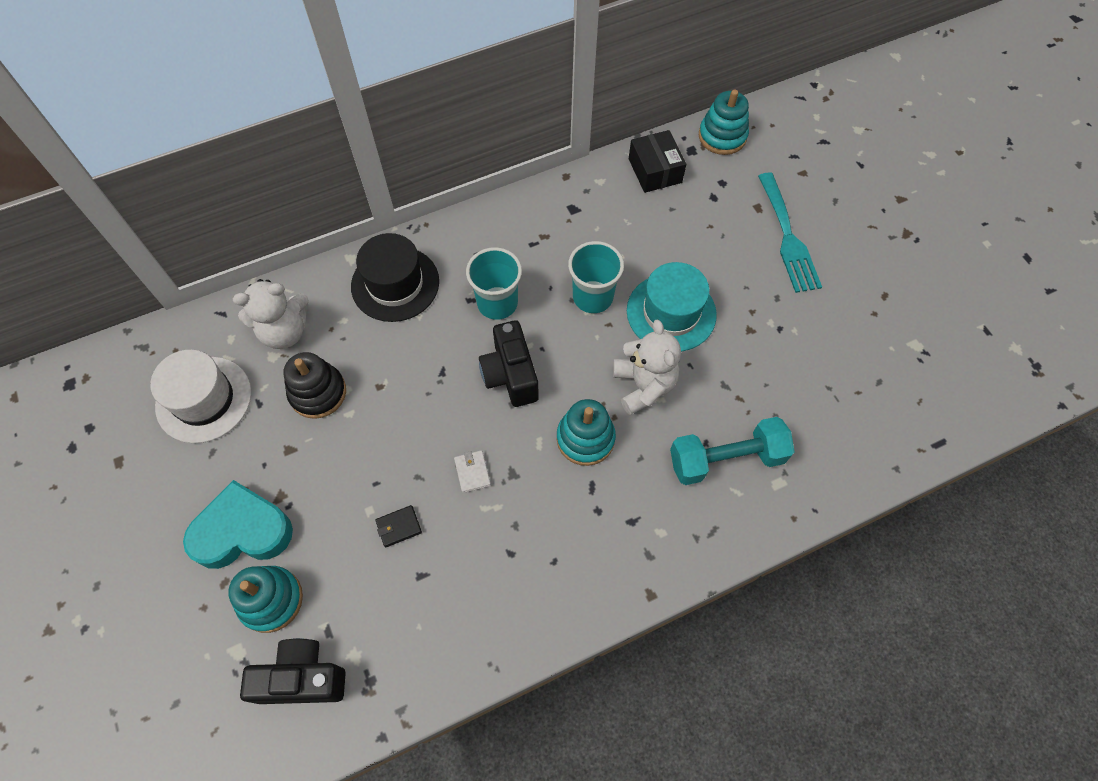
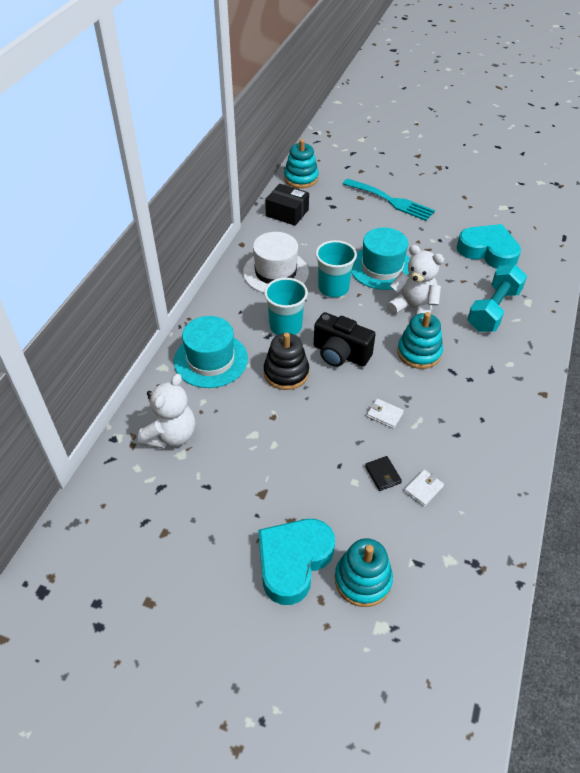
camera: 45 degrees left, 15 degrees down
white hat [150,350,251,443] -> white hat moved to [243,232,309,293]
black camera [240,638,346,704] -> none
black stacking toy [283,352,346,419] -> black stacking toy moved to [264,332,309,390]
black hat [351,233,439,322] -> turquoise hat [174,316,248,388]
black wallet [376,505,422,547] -> black wallet turned 45 degrees counterclockwise [365,456,402,491]
none -> white wallet [404,470,444,506]
none -> turquoise heart [457,224,521,269]

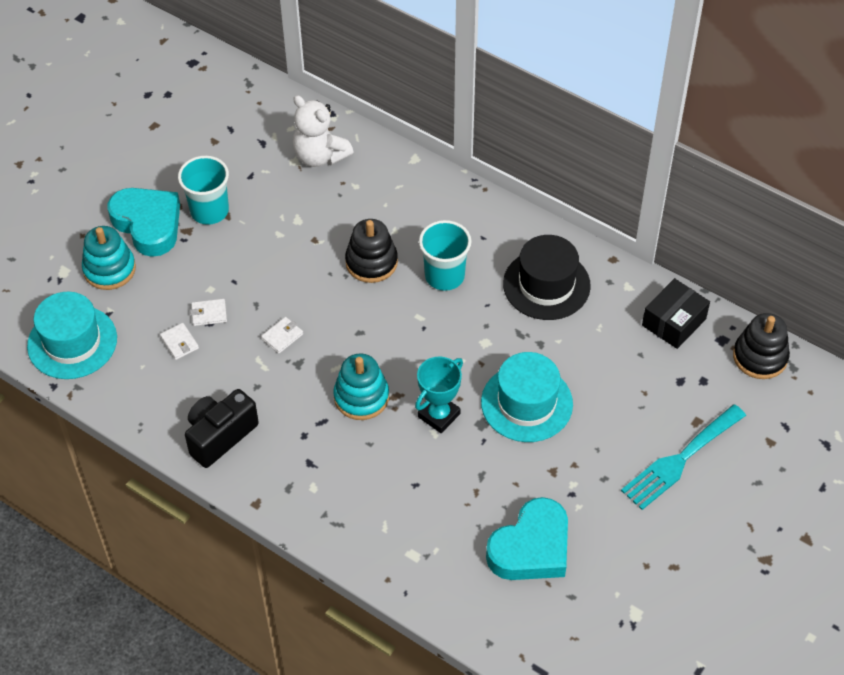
camera: 105 degrees right, 5 degrees up
turquoise hat [174,316,248,388] -> turquoise hat moved to [27,292,117,379]
white hat [243,232,309,293] -> black hat [503,235,591,320]
turquoise stacking toy [284,139,319,188] -> black stacking toy [733,313,790,379]
black camera [314,312,376,367] -> black camera moved to [185,389,259,468]
turquoise cup [315,240,357,297] -> turquoise cup moved to [178,156,229,225]
black wallet [365,456,402,491] -> white wallet [191,299,227,326]
white teddy bear [387,245,444,315] -> turquoise trophy [415,356,463,433]
turquoise dumbbell [467,264,527,332] -> none

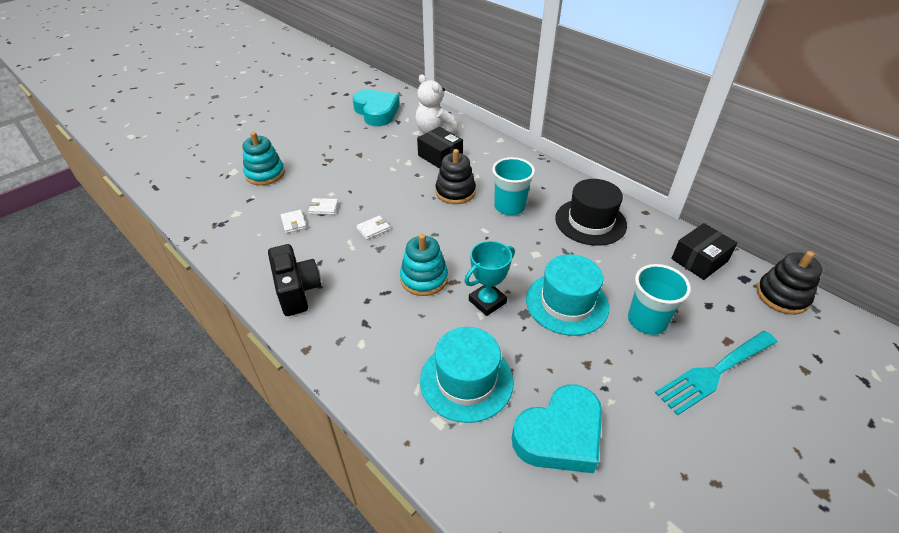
camera: 10 degrees right, 10 degrees down
turquoise hat [27,292,117,379] -> turquoise hat moved to [420,327,514,423]
turquoise heart [108,188,180,257] -> turquoise heart moved to [352,90,399,126]
turquoise cup [178,156,229,225] -> turquoise cup moved to [628,264,691,335]
black camera [185,389,259,468] -> black camera turned 105 degrees clockwise [268,244,321,316]
none -> black box [417,127,463,169]

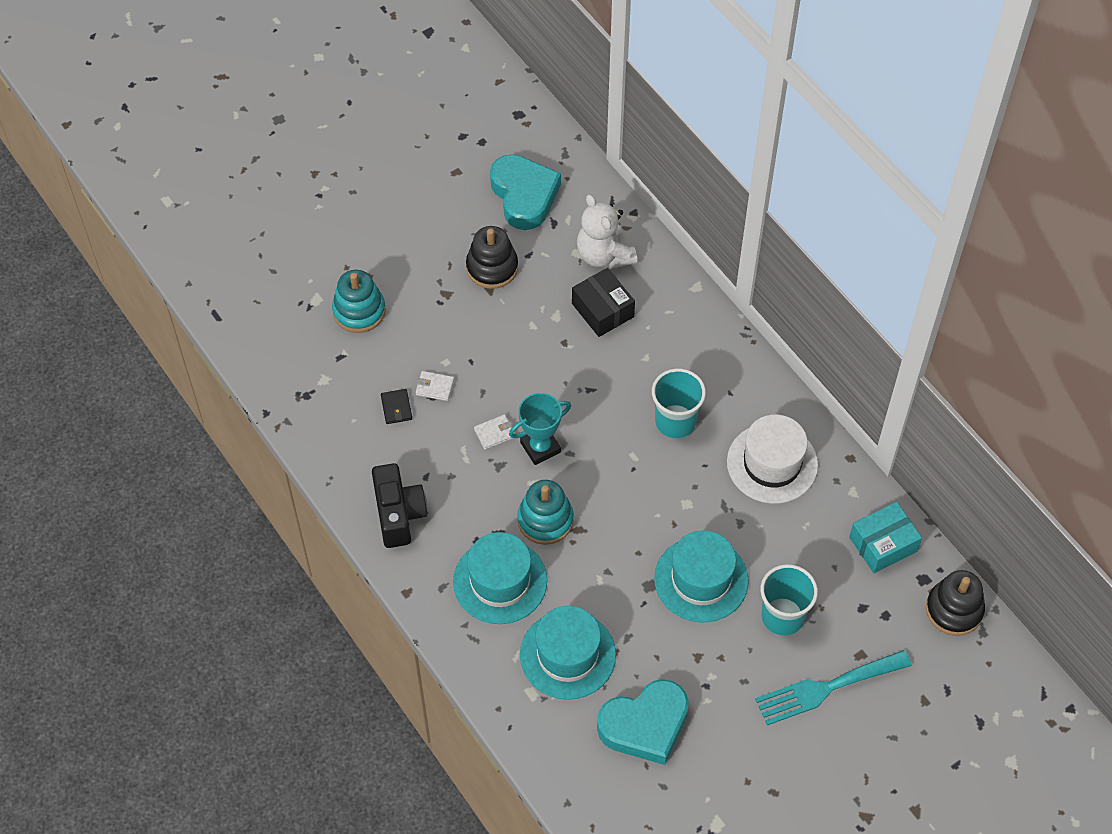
camera: 10 degrees right, 15 degrees up
white wallet [281,210,307,233] -> black wallet [381,389,412,424]
black stacking toy [435,149,476,204] -> black stacking toy moved to [466,226,518,289]
turquoise trophy [464,241,515,316] -> turquoise trophy moved to [509,393,571,465]
black hat [555,179,627,246] -> white hat [727,415,818,504]
black box [671,223,738,280] -> turquoise box [849,502,922,573]
none -> turquoise hat [453,532,547,624]

